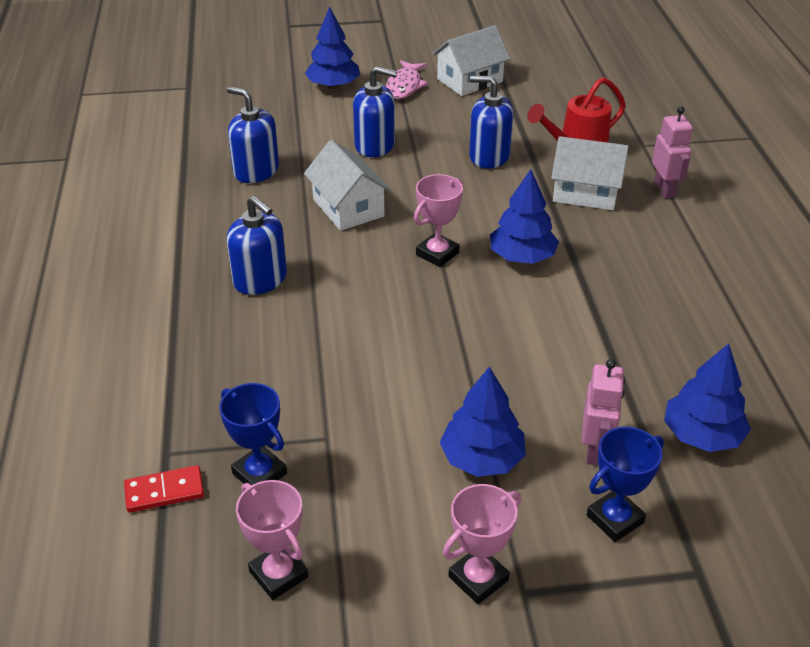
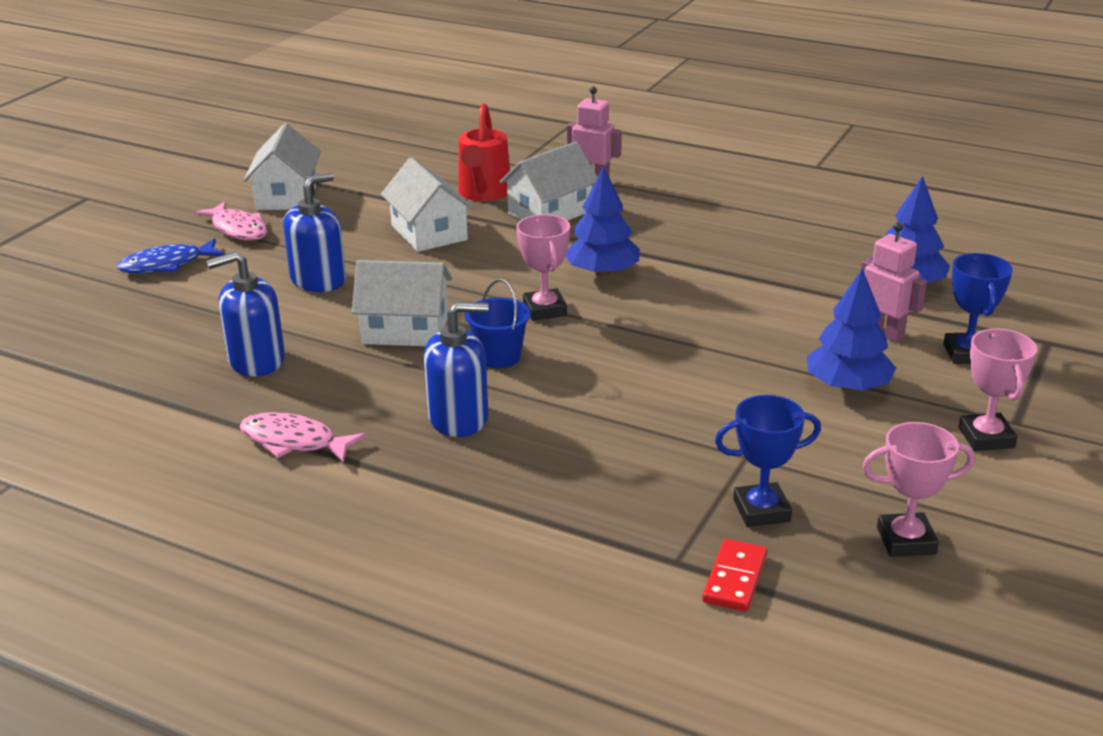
camera: 55 degrees left, 10 degrees down
blue tree [305,7,360,89] -> blue fish [117,238,225,274]
blue soap dispenser [469,76,514,169] -> white house [381,157,474,252]
none -> pink fish [239,412,367,463]
none -> blue bucket [465,279,530,368]

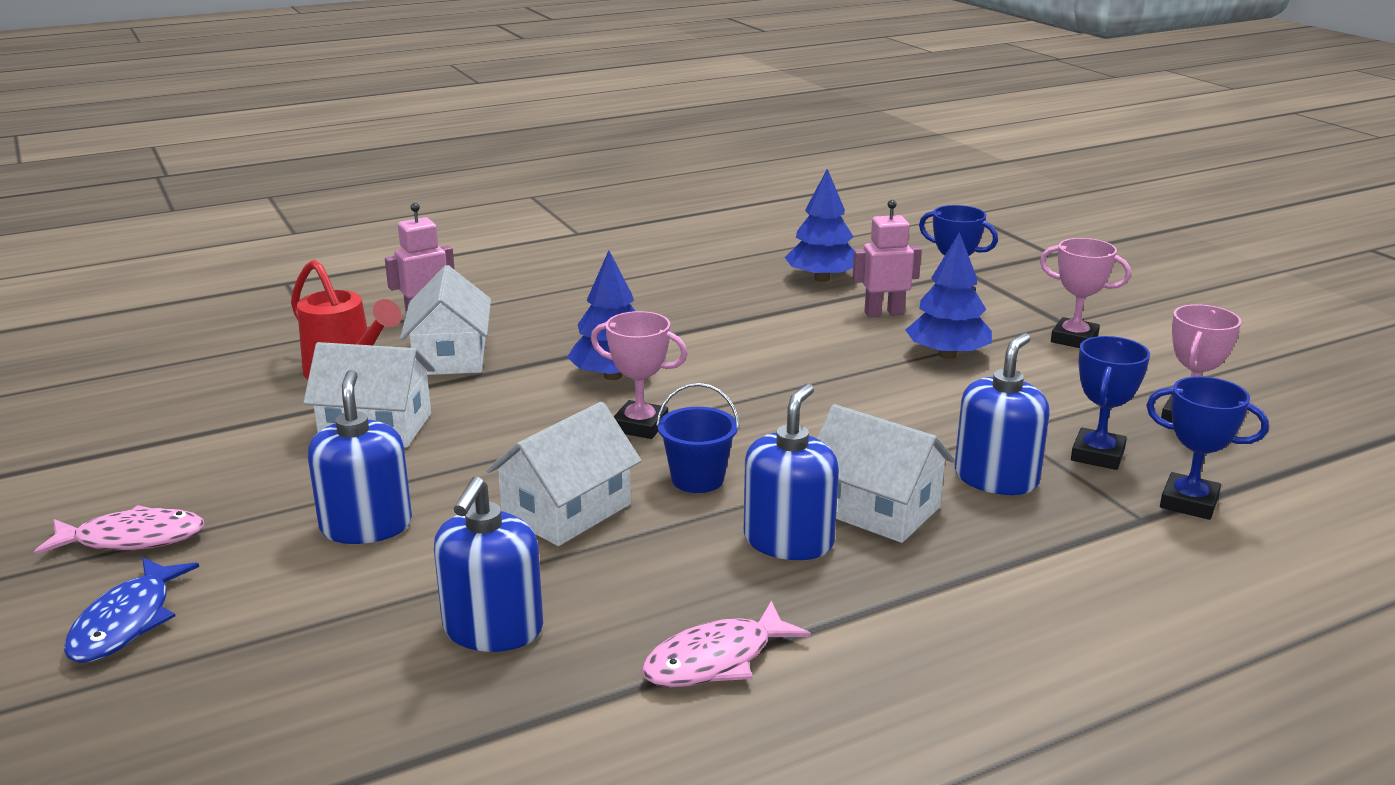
camera: 55 degrees left, 5 degrees down
white house [243,123,321,210] -> white house moved to [817,404,955,543]
red domino [702,539,767,611] -> blue trophy [1146,376,1269,520]
none -> blue soap dispenser [955,333,1050,495]

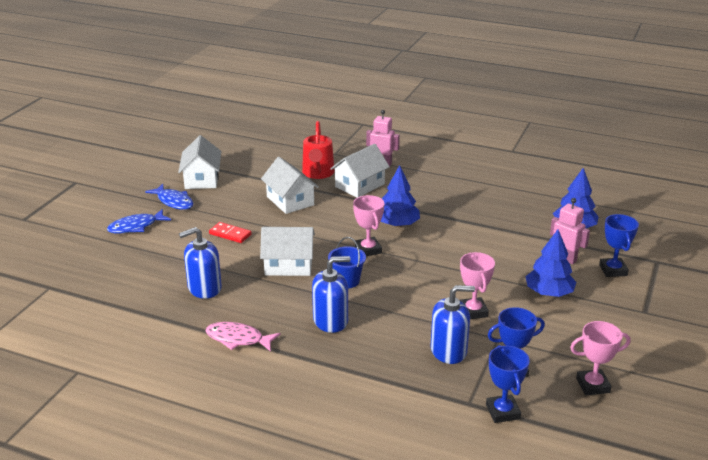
camera: 50 degrees right, 5 degrees up
pink fish [34,505,205,555] -> blue fish [145,184,193,210]
blue soap dispenser [308,370,412,544] -> red domino [209,222,252,243]
white house [817,404,955,543] -> white house moved to [178,135,221,189]
pink trophy [1040,238,1131,348] -> pink trophy moved to [460,252,495,319]

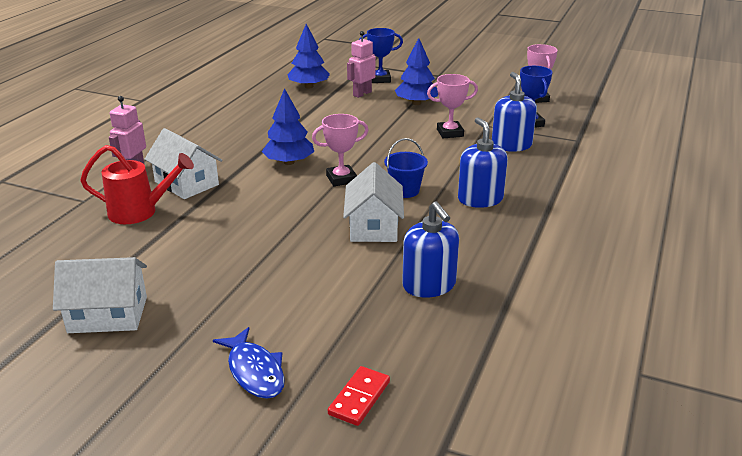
camera: 90 degrees left, 0 degrees up
blue fish [145,184,193,210] -> none
pink fish [205,322,281,352] -> none
red domino [209,222,252,243] -> red domino moved to [328,366,390,426]
white house [261,157,319,214] -> none
blue trophy [486,345,530,423] -> none

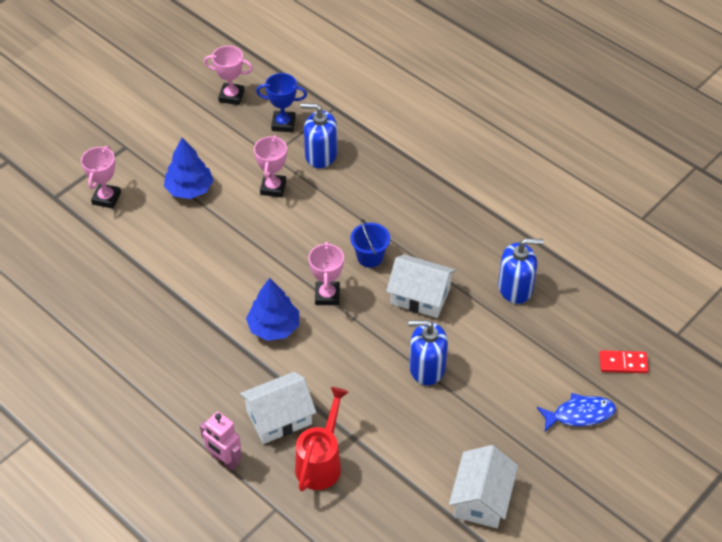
camera: 70 degrees left, 20 degrees up
blue tree [287,24,330,88] -> none
red domino [328,366,390,426] -> red domino turned 45 degrees counterclockwise [599,350,649,373]
pink robot [347,31,376,98] -> none
blue trophy [359,28,403,83] -> pink trophy [81,146,121,209]
blue soap dispenser [458,117,508,208] -> blue soap dispenser moved to [408,320,448,385]

